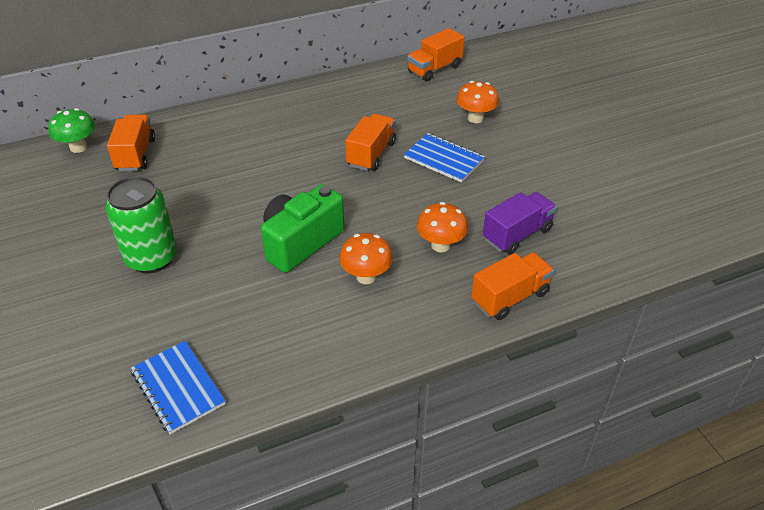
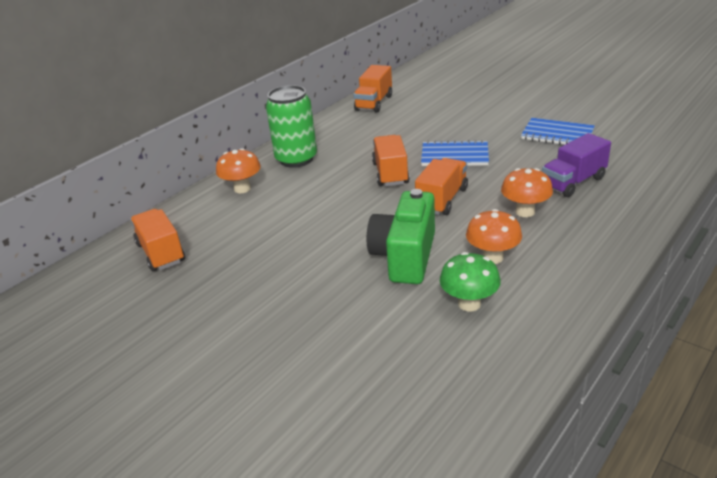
camera: 25 degrees left, 10 degrees down
green mushroom [48,108,95,153] -> green mushroom moved to [440,252,501,312]
green can [105,176,177,274] -> green can moved to [266,85,317,168]
blue notebook [131,341,225,434] -> blue notebook moved to [521,118,595,145]
orange mushroom [456,81,499,123] -> orange mushroom moved to [216,148,261,193]
orange truck [471,252,554,320] -> orange truck moved to [415,158,468,215]
purple truck [483,192,557,254] -> purple truck turned 150 degrees counterclockwise [542,133,611,197]

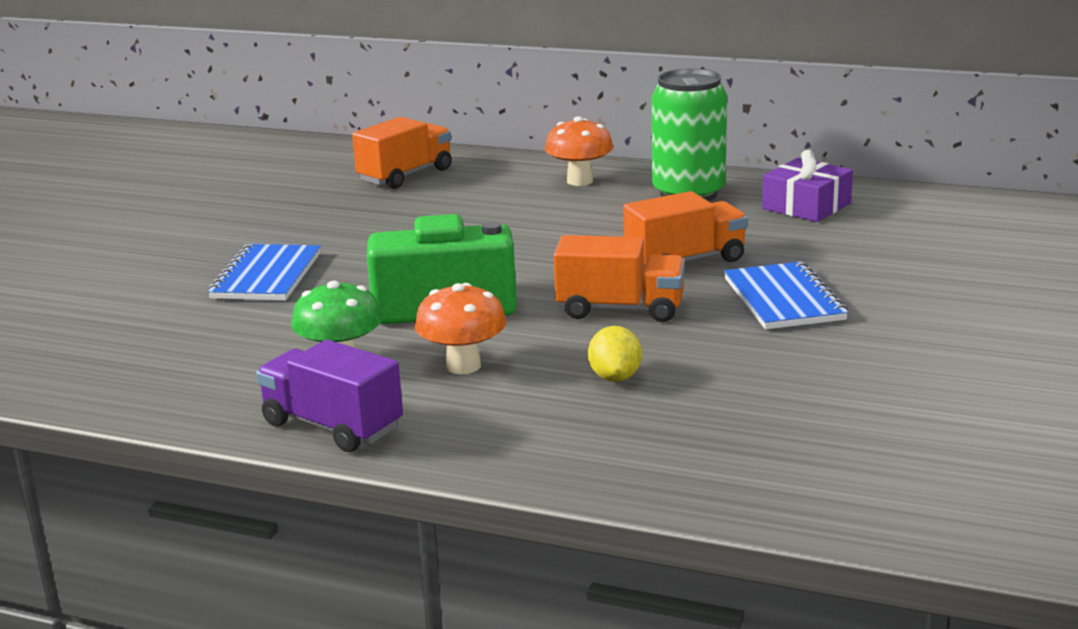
camera: 70 degrees right, 10 degrees down
orange truck [354,65,392,112] -> none
orange mushroom [501,168,553,217] -> yellow lemon [588,326,642,382]
blue notebook [521,118,595,145] -> blue notebook moved to [208,244,321,301]
purple truck [542,133,611,197] -> purple truck moved to [256,340,403,452]
none -> purple gift [762,150,853,222]

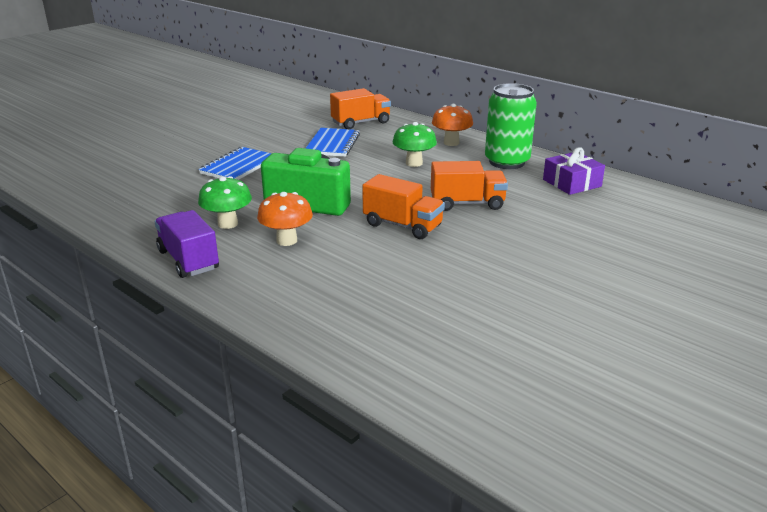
camera: 20 degrees right, 5 degrees up
yellow lemon [588,326,642,382] -> none
blue notebook [724,262,848,329] -> blue notebook moved to [305,128,360,157]
none -> green mushroom [393,122,437,167]

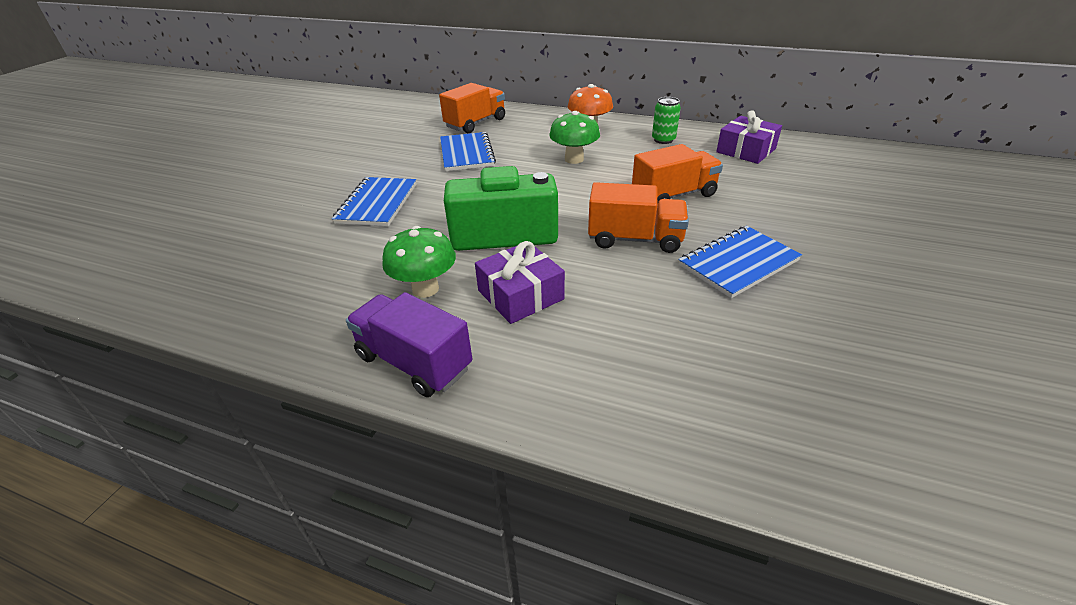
camera: 20 degrees left, 10 degrees up
orange mushroom [257,192,313,246] -> purple gift [475,241,565,324]
green can [485,83,537,169] -> green can [652,97,681,144], size x0.49
none -> blue notebook [678,226,802,298]

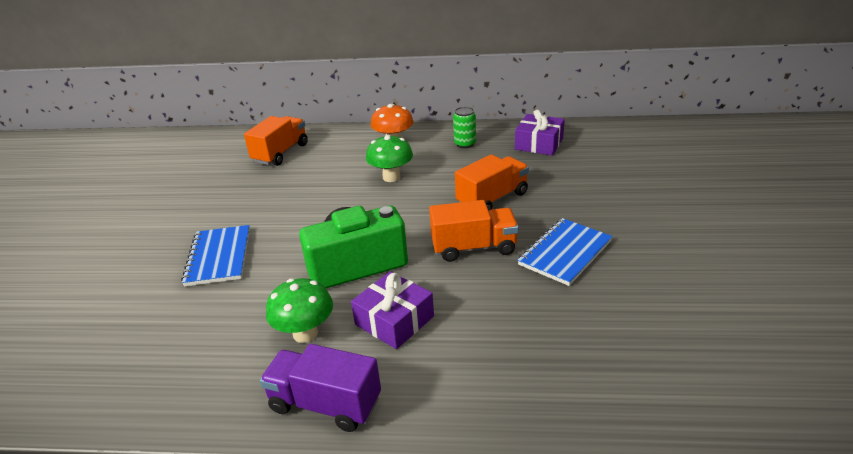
camera: 15 degrees left, 5 degrees down
blue notebook [440,132,496,171] -> none

